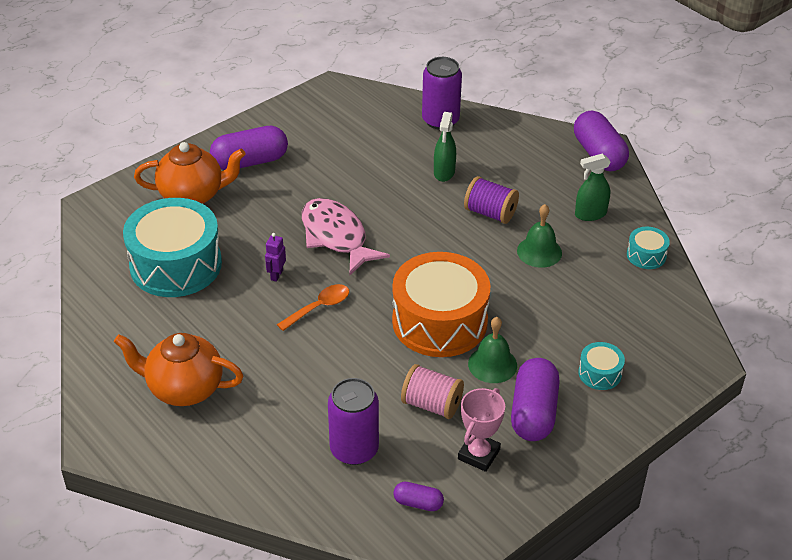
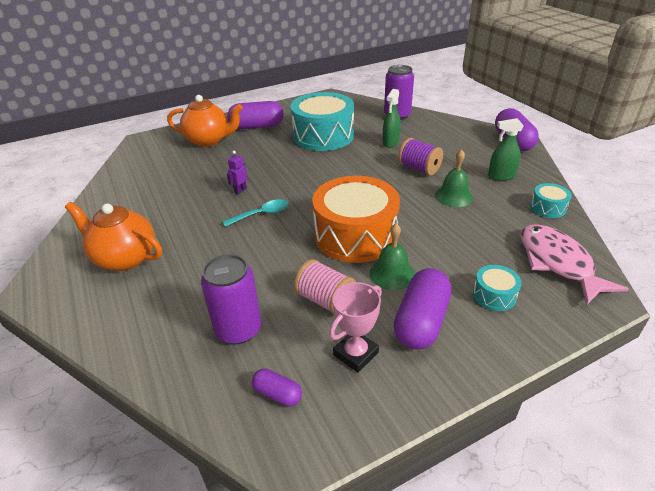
camera: 15 degrees right, 5 degrees down
turquoise drum [123,198,222,297] -> turquoise drum moved to [290,92,354,151]
orange spoon [277,284,349,331] -> turquoise spoon [222,199,289,227]
pink fish [302,198,390,275] -> pink fish moved to [520,224,628,306]

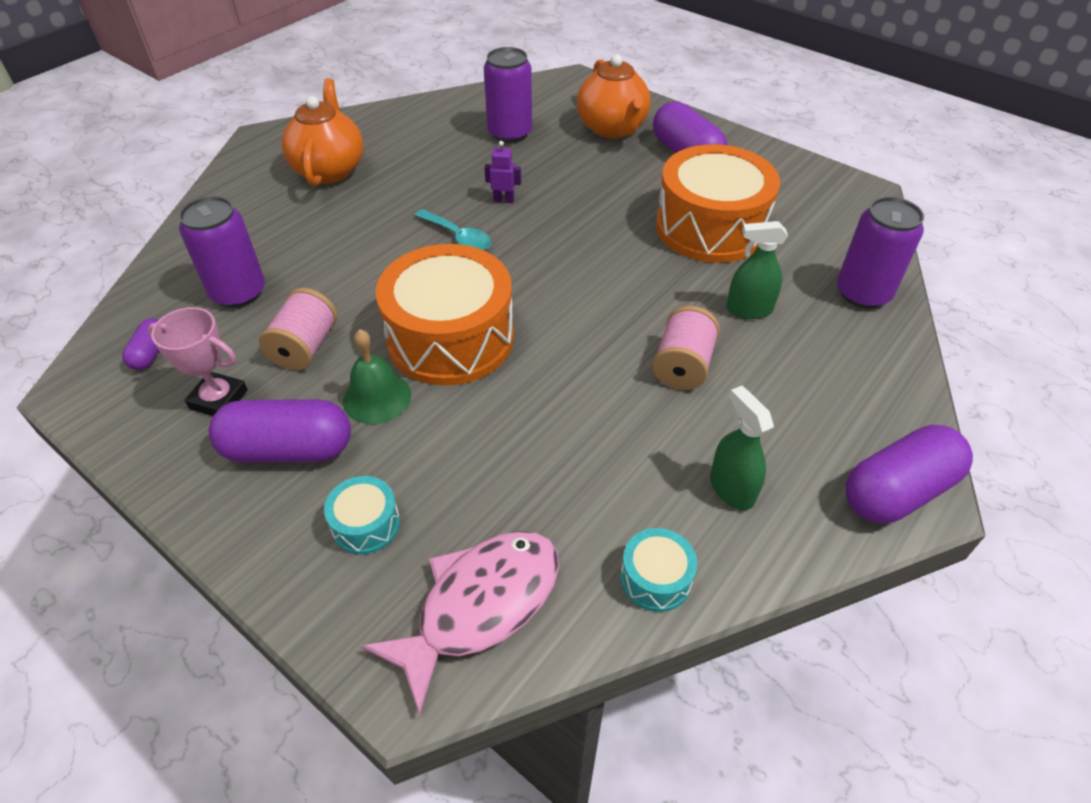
camera: 65 degrees right, 10 degrees up
turquoise drum [290,92,354,151] -> orange drum [656,144,780,263]
purple spool [398,138,443,175] -> pink spool [652,306,720,390]
green bell [435,149,473,207] -> none
none -> purple can [484,47,532,143]

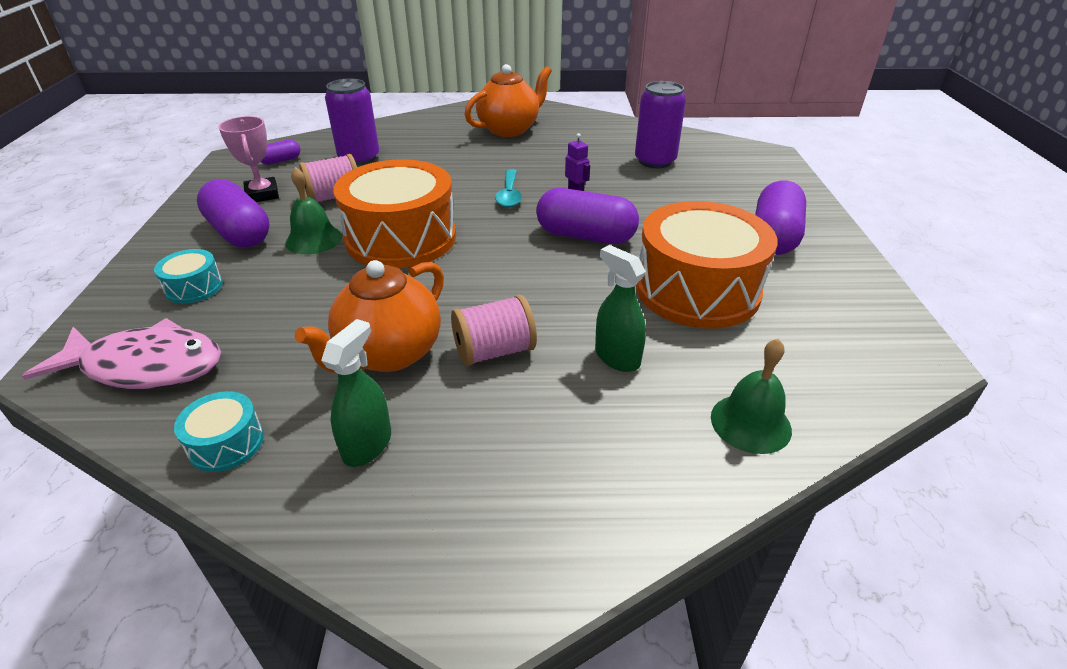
camera: 50 degrees right, 10 degrees down
orange teapot [577,55,651,138] -> orange teapot moved to [295,260,444,373]
purple can [837,197,924,309] -> green bell [711,339,792,454]
purple capsule [845,425,973,524] -> purple capsule moved to [536,188,639,244]

